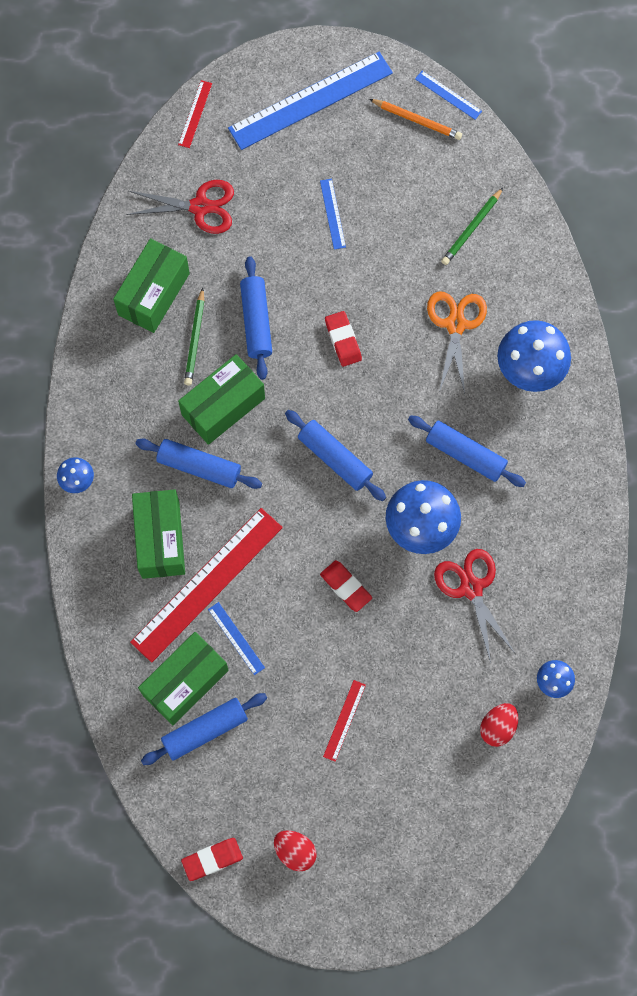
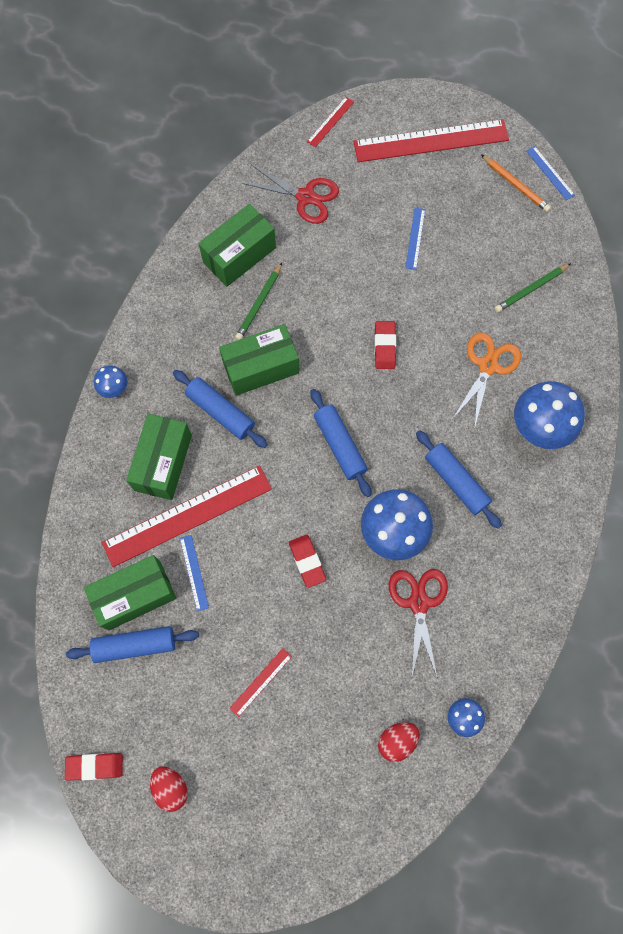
camera: 20 degrees right, 0 degrees up
blue ruler [228,52,393,150] -> red ruler [353,119,509,162]
blue rolling pin [240,256,272,380] -> none

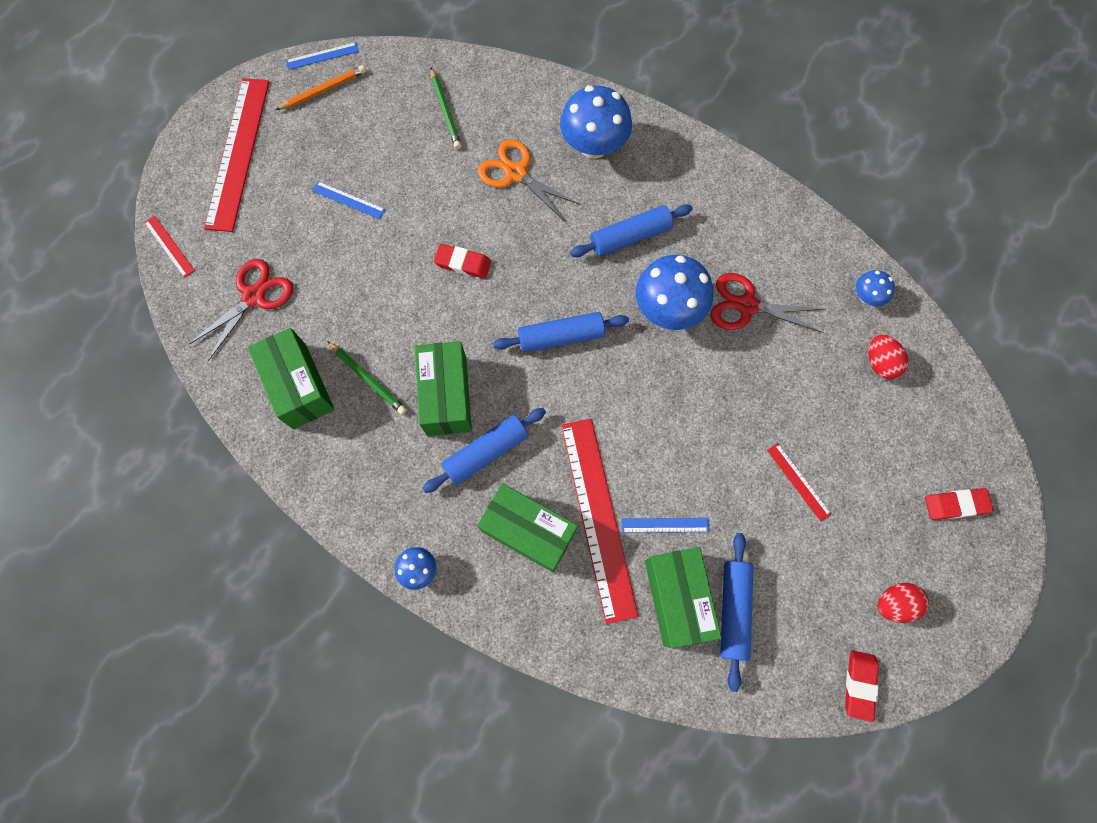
camera: 75 degrees left, 0 degrees up
red eraser [289,535,326,588] -> red eraser moved to [925,488,993,520]

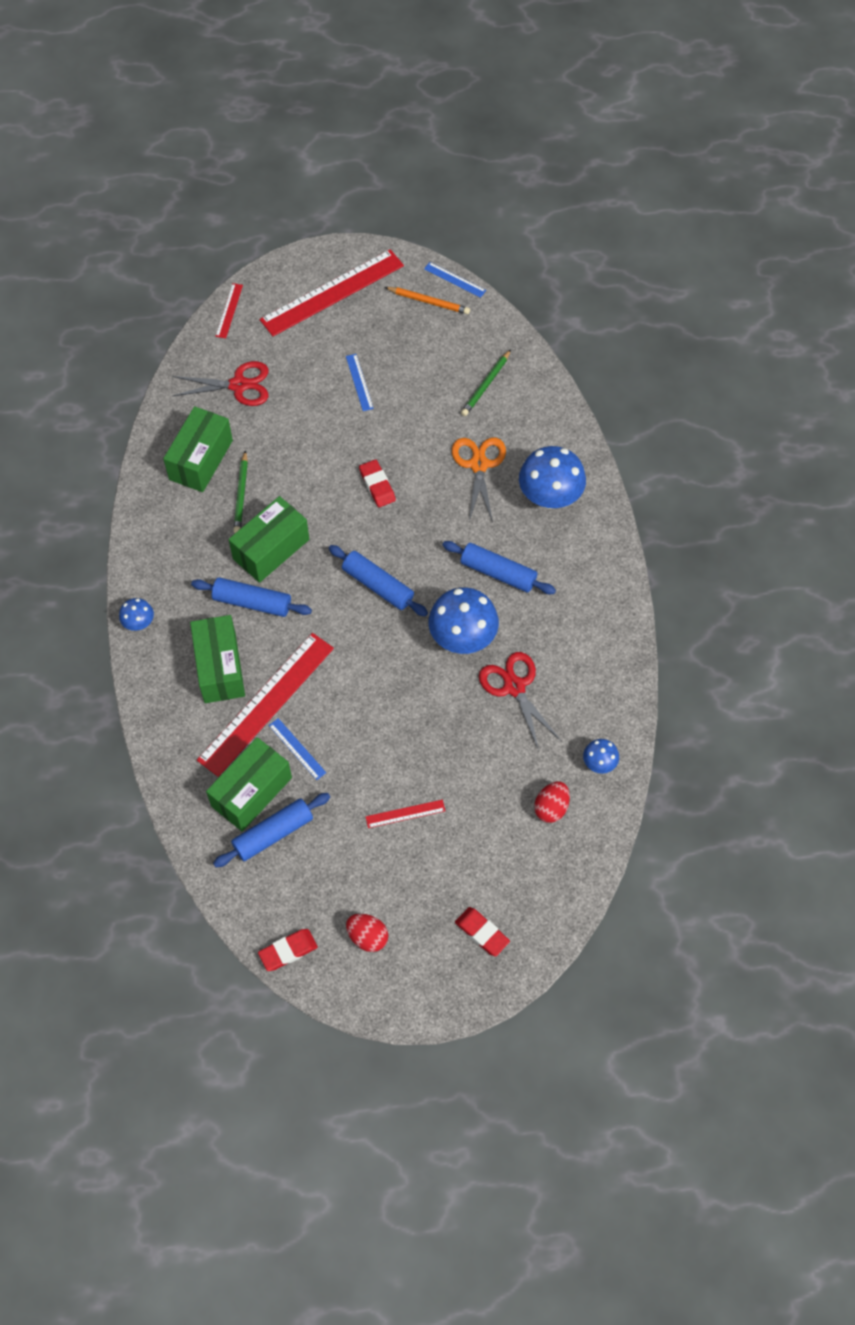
camera: 50 degrees right, 10 degrees down
red ruler [767,443,831,521] -> red ruler turned 60 degrees clockwise [366,800,445,828]

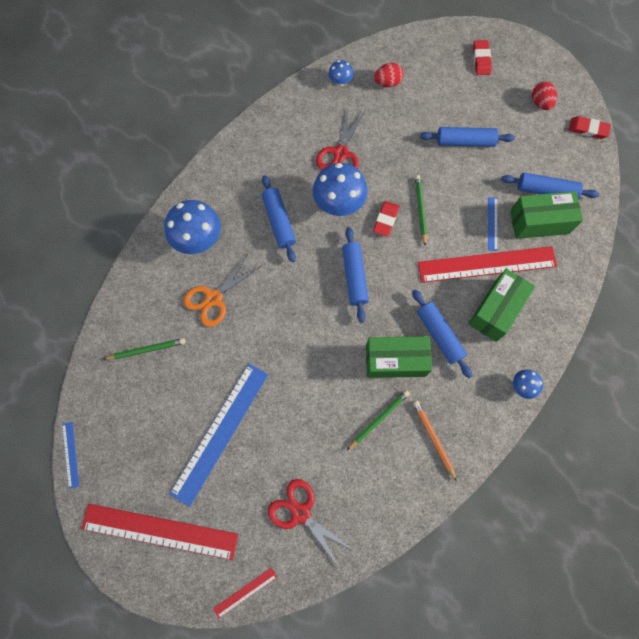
camera: 135 degrees left, 10 degrees up
green box [163,406,233,492] -> none
blue ruler [346,354,374,411] -> blue ruler [169,364,268,507], size x2.32
red eraser [359,459,396,507] -> red eraser moved to [373,201,400,237]
red ruler [366,800,445,828] -> blue rolling pin [420,127,515,147]
orange pencil [385,287,470,314] -> orange pencil moved to [413,401,457,482]
none -> green pencil [415,175,427,246]

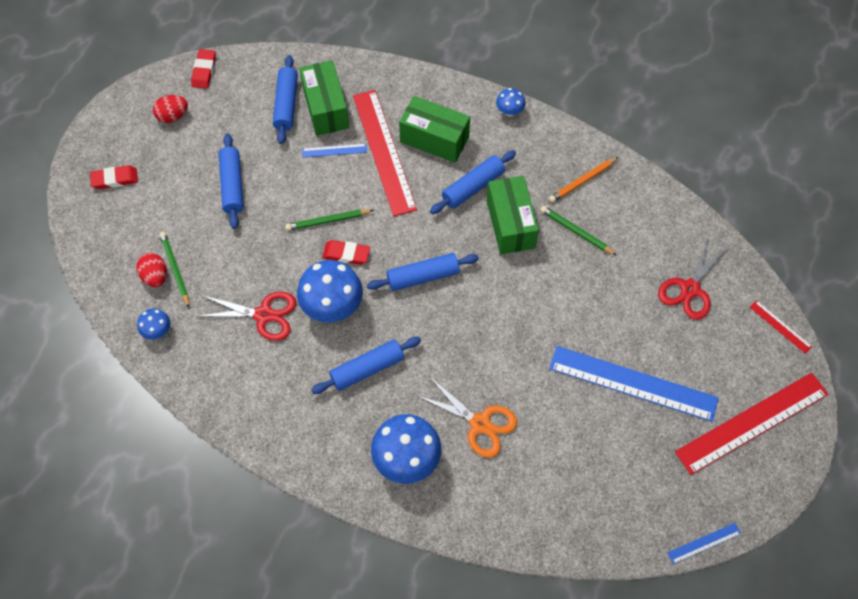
camera: 100 degrees left, 10 degrees down
red ruler [81,504,238,560] -> red ruler turned 60 degrees clockwise [675,373,828,475]
green pencil [104,338,185,360] -> green pencil moved to [159,232,190,308]

